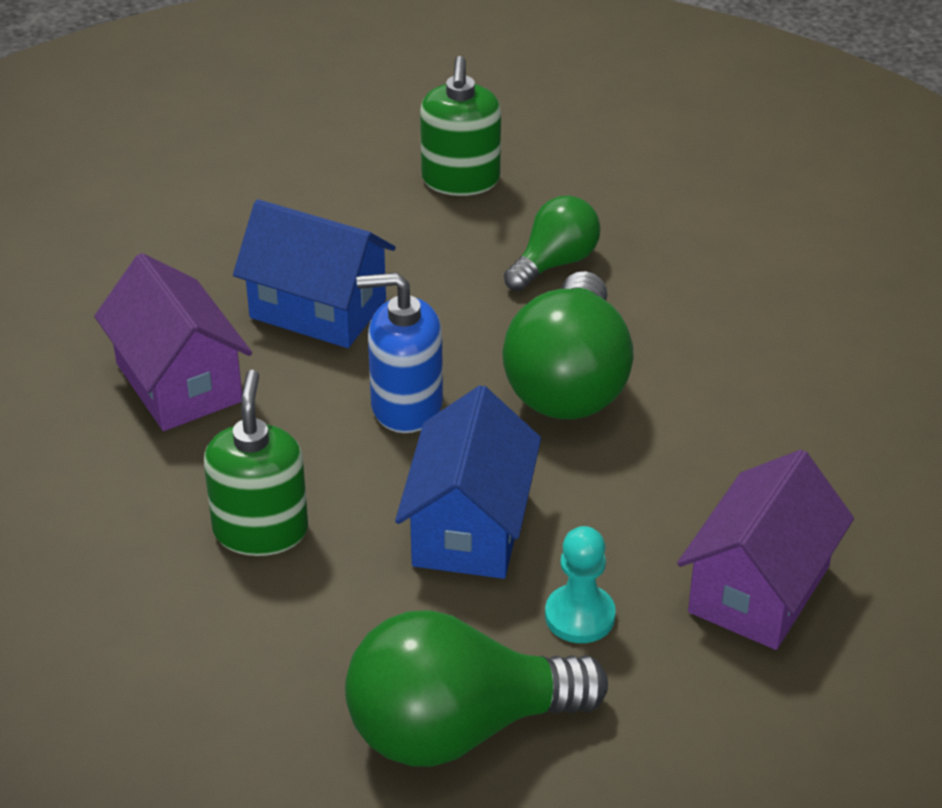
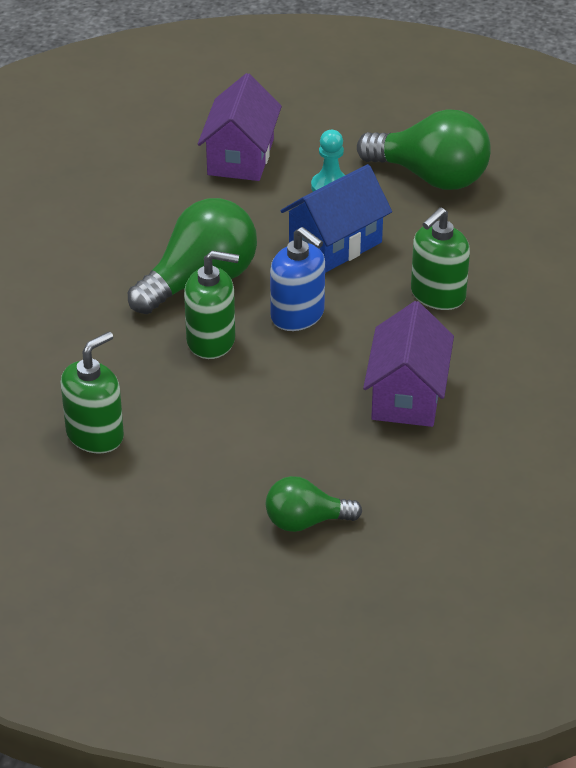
camera: 140 degrees left, 0 degrees up
blue house [233,199,396,348] -> none
green light bulb [504,196,600,291] -> green light bulb moved to [266,476,362,532]
purple house [677,450,854,650] -> purple house turned 60 degrees counterclockwise [198,73,282,181]
none -> green soap dispenser [184,250,239,359]

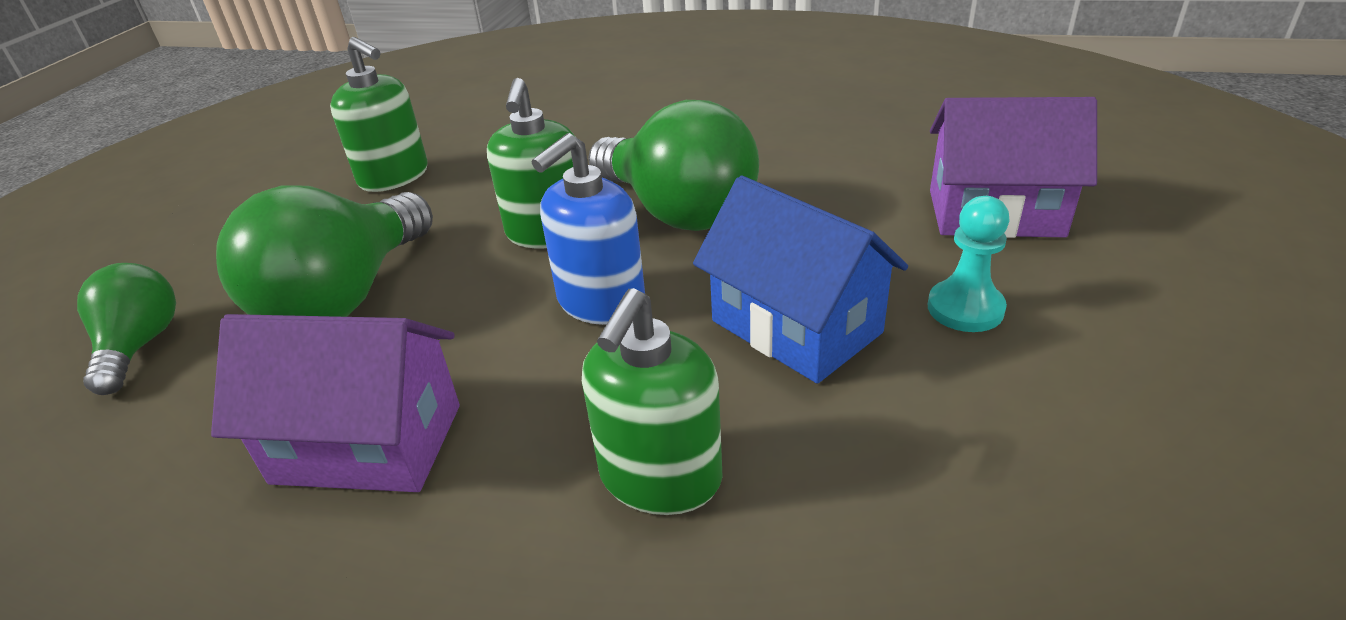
camera: 90 degrees right, 5 degrees down
green light bulb [357,109,491,190] -> green light bulb moved to [216,185,433,317]
green soap dispenser [411,207,470,310] -> green soap dispenser turned 105 degrees counterclockwise [582,288,723,515]

